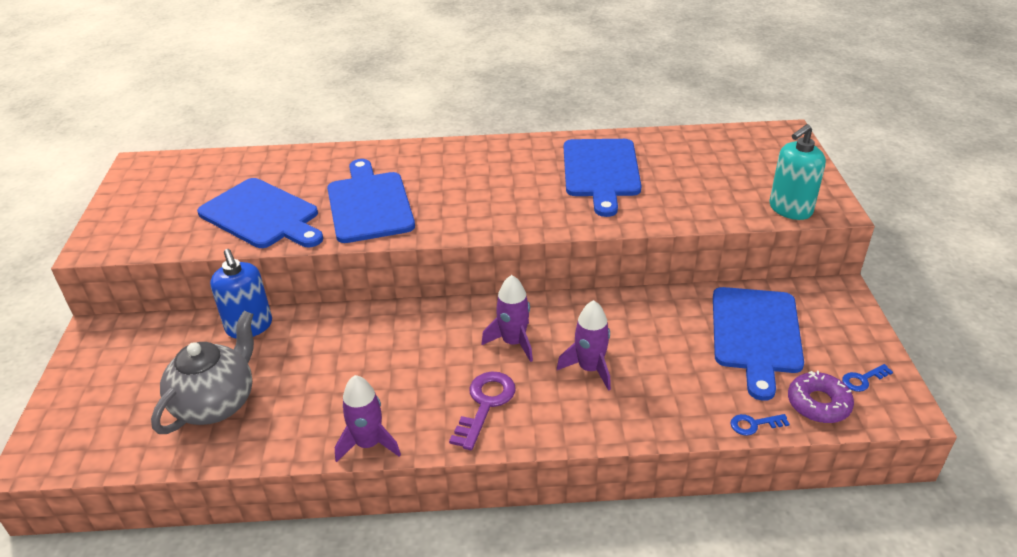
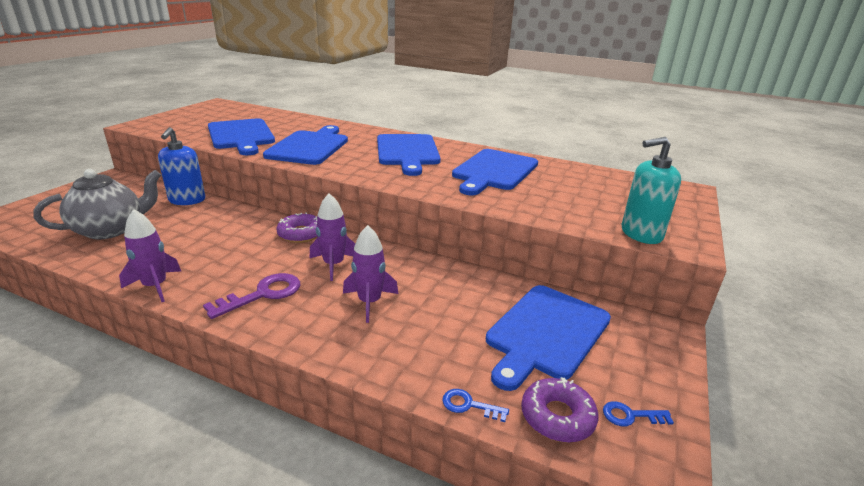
camera: 25 degrees right, 10 degrees down
none -> purple donut [276,212,317,243]
none -> blue cutting board [377,134,441,176]

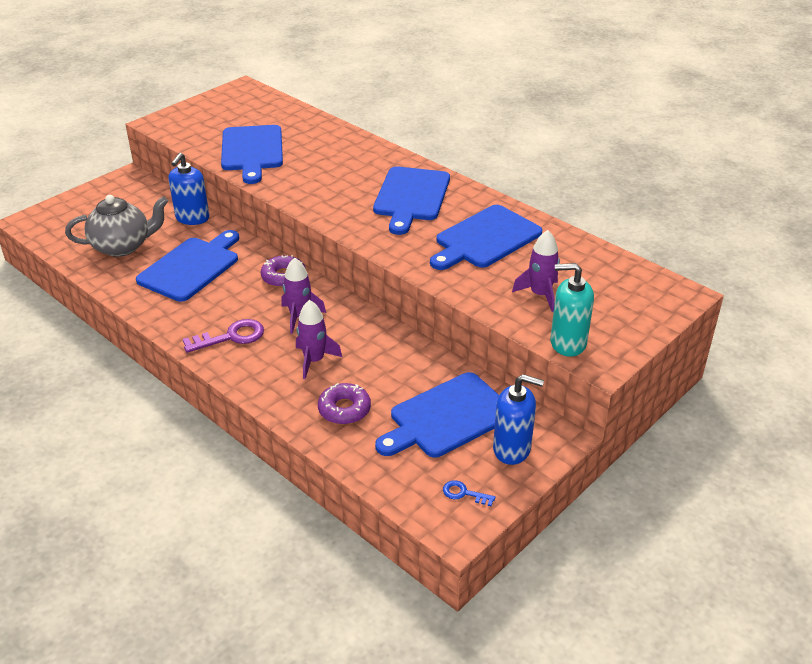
camera: 20 degrees right, 10 degrees up
purple rocket [119,209,181,302] -> purple rocket moved to [512,230,560,312]
blue cutting board [263,125,348,165] -> blue cutting board moved to [136,230,239,302]
blue key [442,389,509,422] -> none
purple donut [521,377,598,443] -> purple donut moved to [318,383,371,424]
none -> blue soap dispenser [493,374,544,465]

